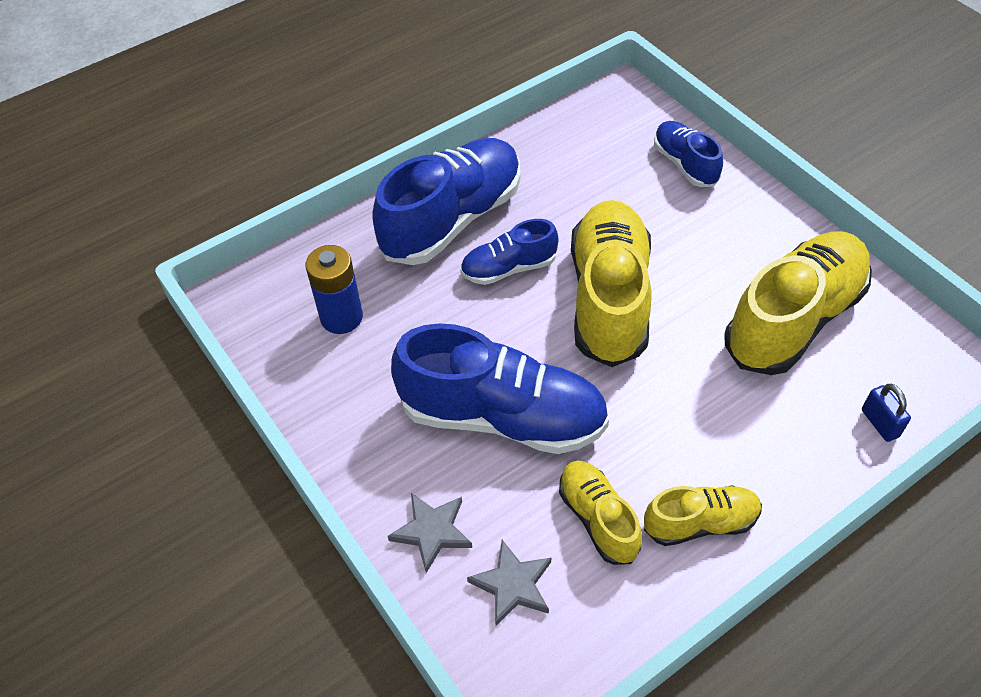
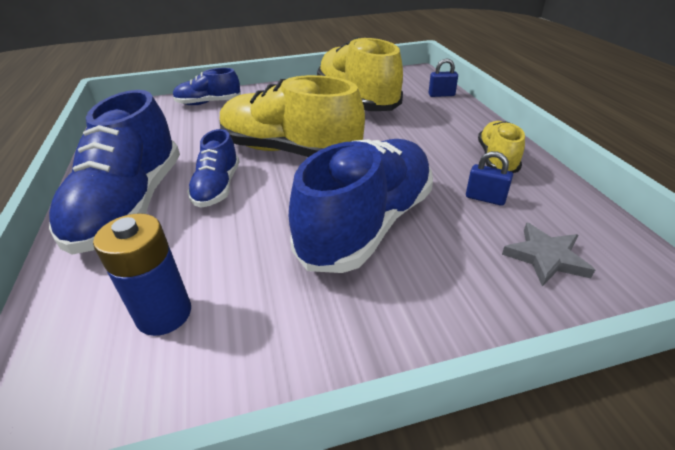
camera: 70 degrees left, 15 degrees down
blue shoe [372,138,520,265] -> blue shoe turned 150 degrees counterclockwise [49,90,180,254]
grey star [388,493,472,573] -> none
yellow shoe [559,461,642,565] -> blue padlock [466,151,513,206]

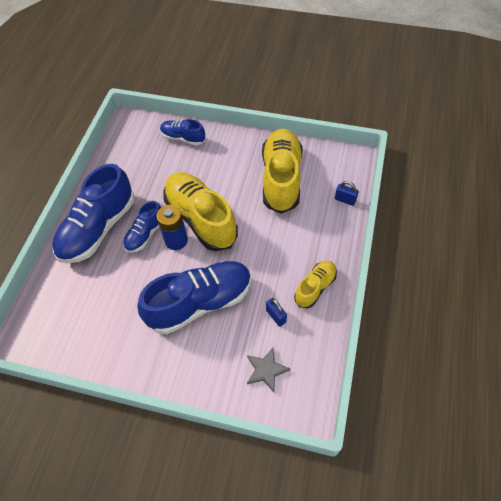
camera: 30 degrees right, 20 degrees up
blue battery [93,213,191,336] -> blue battery moved to [156,205,188,250]

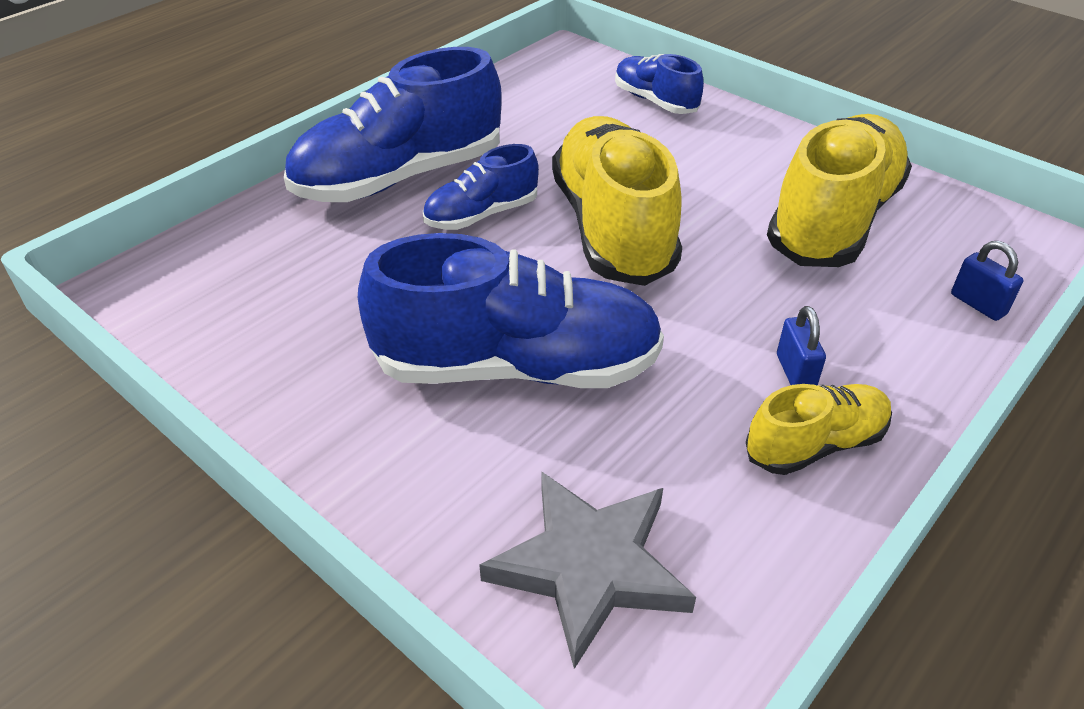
camera: 25 degrees right, 15 degrees down
blue battery [156,205,188,250] -> none
grey star [247,348,290,392] -> grey star [479,471,696,669], size x1.61
blue padlock [266,298,287,327] -> blue padlock moved to [777,306,826,385]

